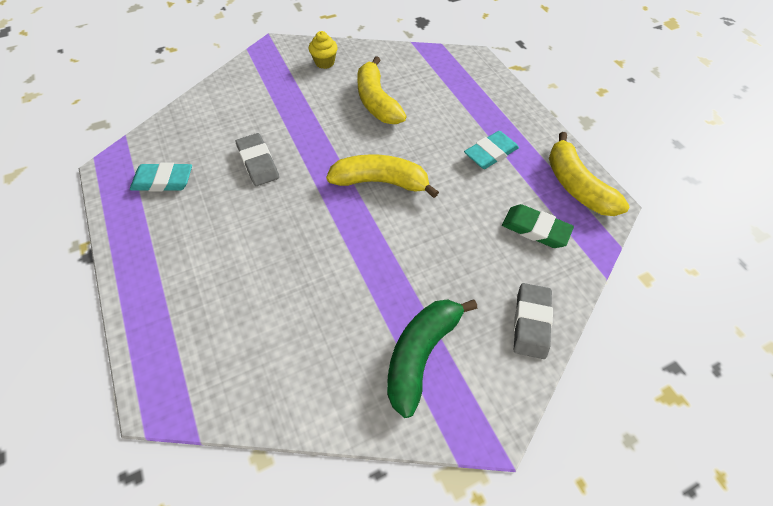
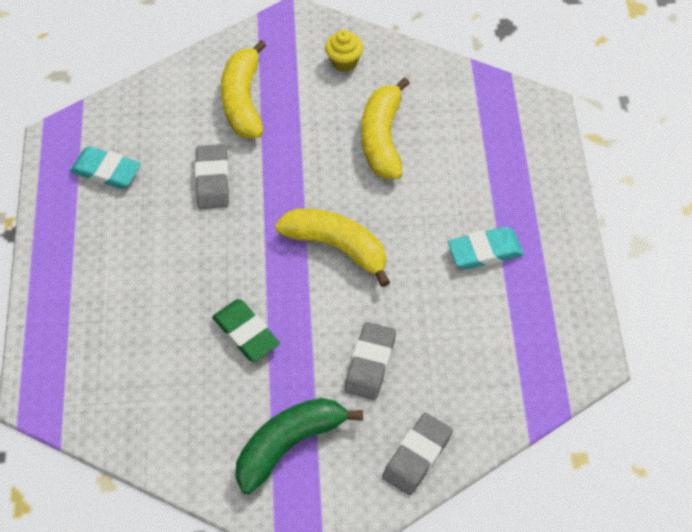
camera: 25 degrees right, 0 degrees up
green eraser [502,204,574,248] -> green eraser moved to [212,299,280,362]
yellow banana [549,132,629,216] -> yellow banana moved to [221,40,267,138]
none -> grey eraser [345,322,396,400]

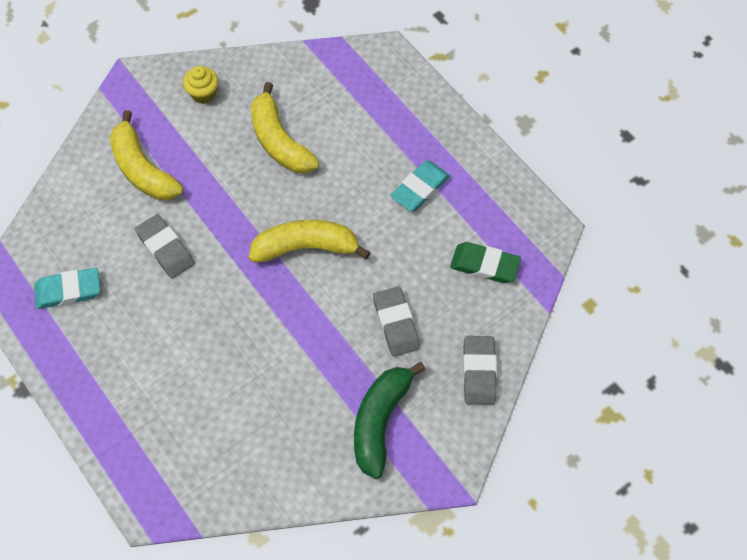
camera: 35 degrees left, 5 degrees up
green eraser [212,299,280,362] -> green eraser moved to [450,242,521,283]

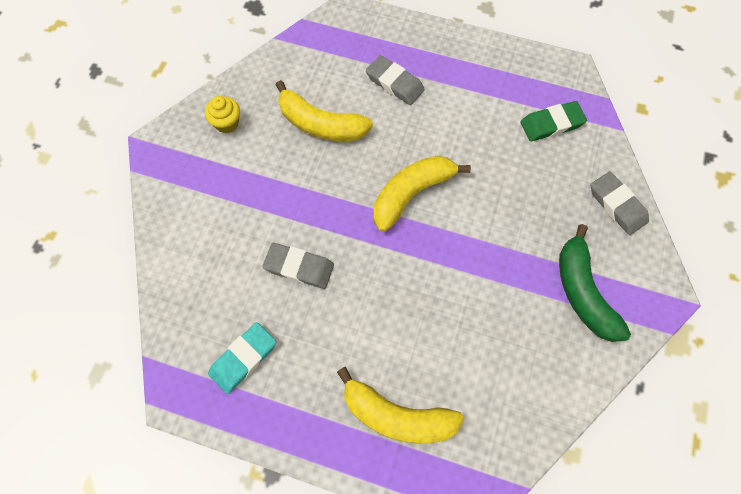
camera: 35 degrees left, 5 degrees up
yellow banana [110,110,183,200] -> yellow banana moved to [337,367,464,444]
grey eraser [373,286,420,357] -> grey eraser moved to [366,55,425,105]
turquoise eraser [390,161,450,212] -> none

